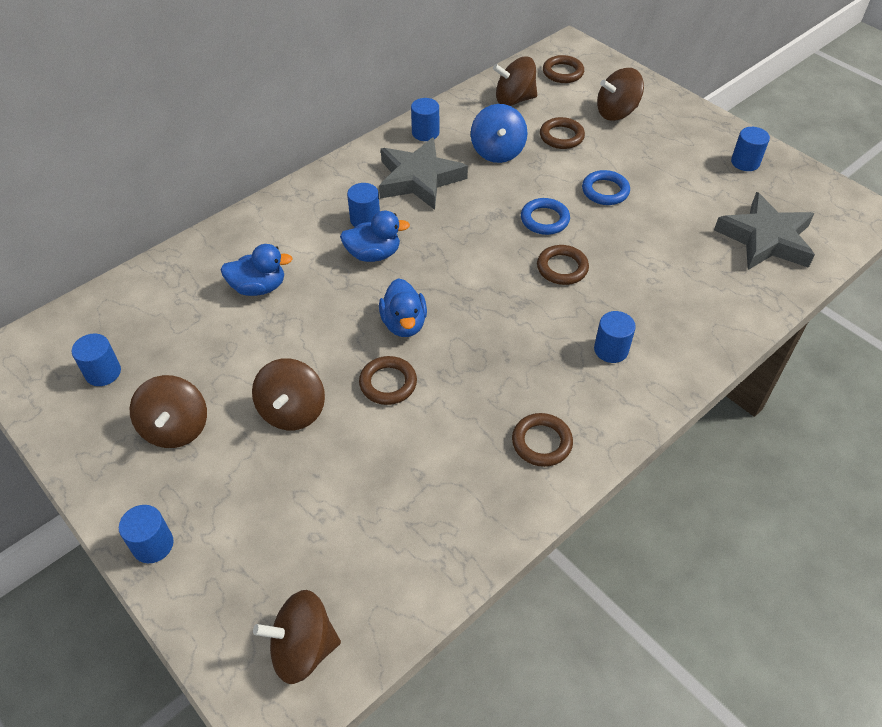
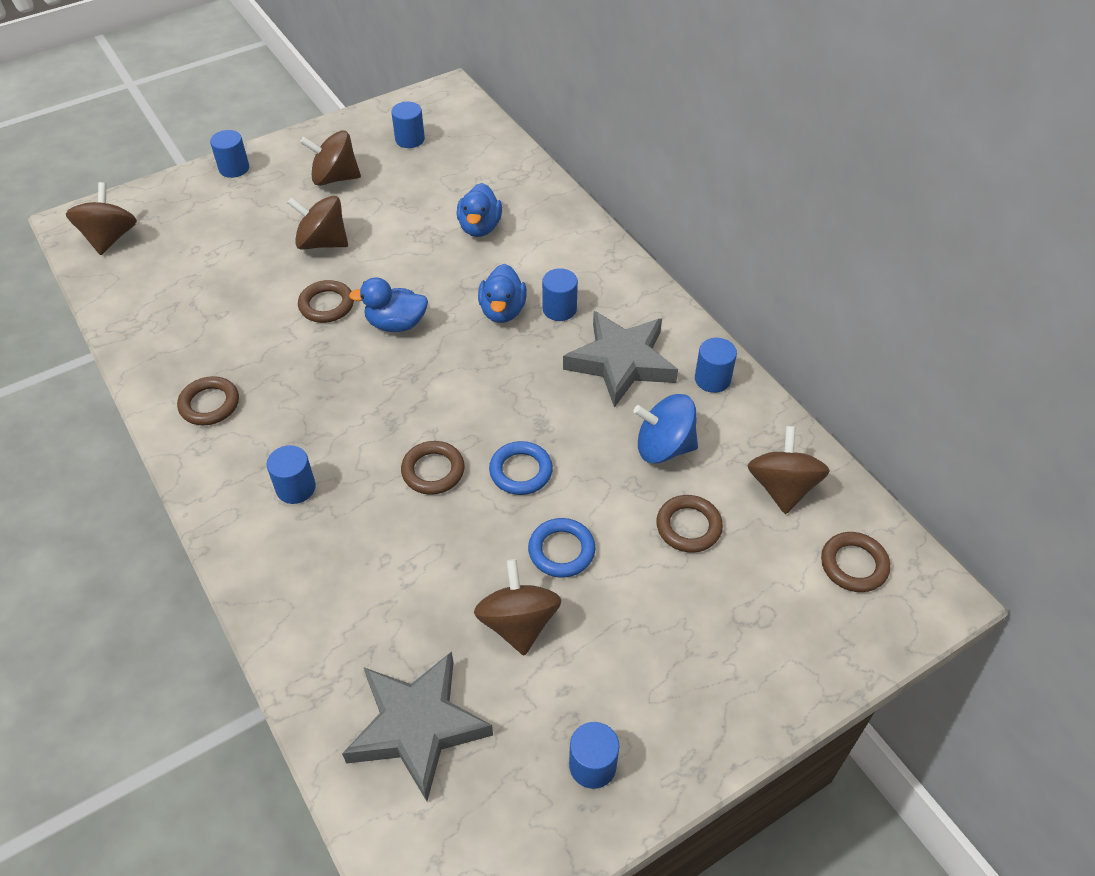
camera: 100 degrees right, 0 degrees up
brown spinning top [597,68,644,121] -> brown spinning top moved to [474,559,561,656]

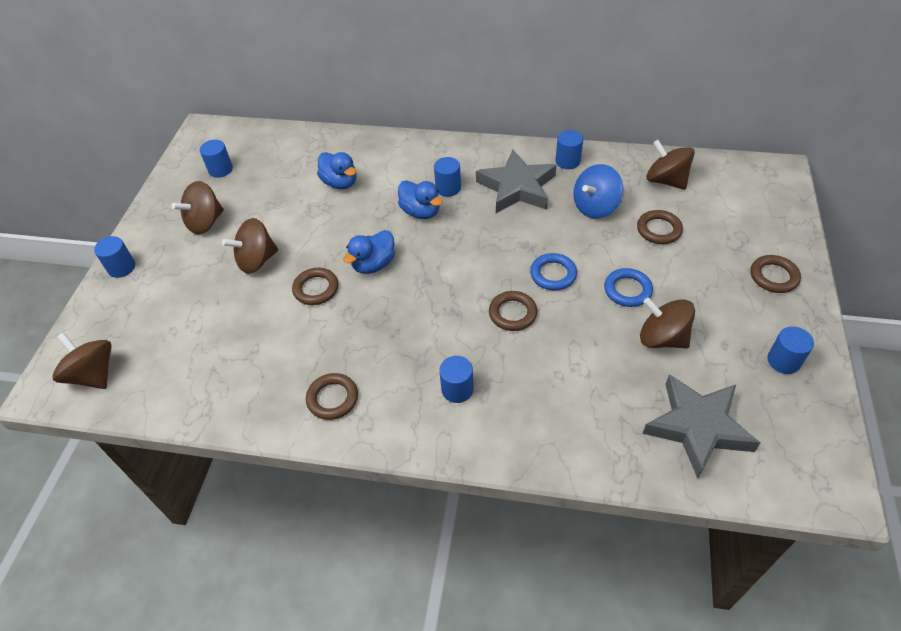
camera: 45 degrees left, 0 degrees up
brown ring [821,532,890,592] -> brown ring moved to [750,255,801,293]

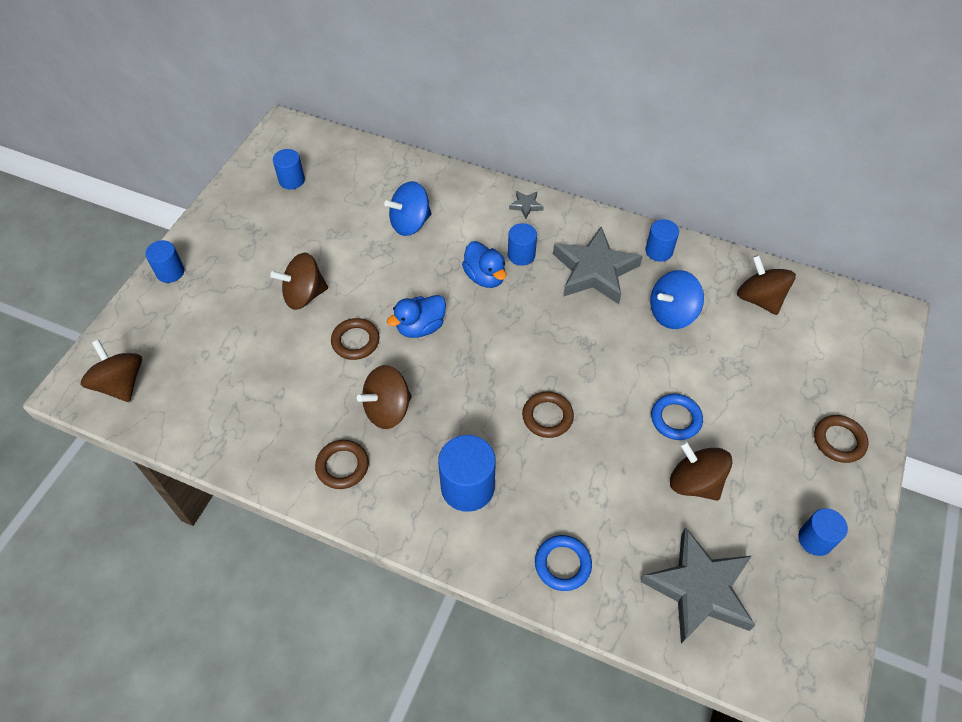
camera: 10 degrees right, 5 degrees up
brown spinning top [172,181,224,234] -> brown spinning top moved to [357,365,412,429]
blue duck [317,152,356,189] -> blue spinning top [384,181,432,236]
blue cylinder [439,356,474,403] -> blue cylinder [438,435,496,512], size x1.62
blue ring [530,253,577,290] -> blue ring moved to [535,535,592,591]
brown ring [637,210,683,244] -> none
none -> grey star [509,191,544,219]

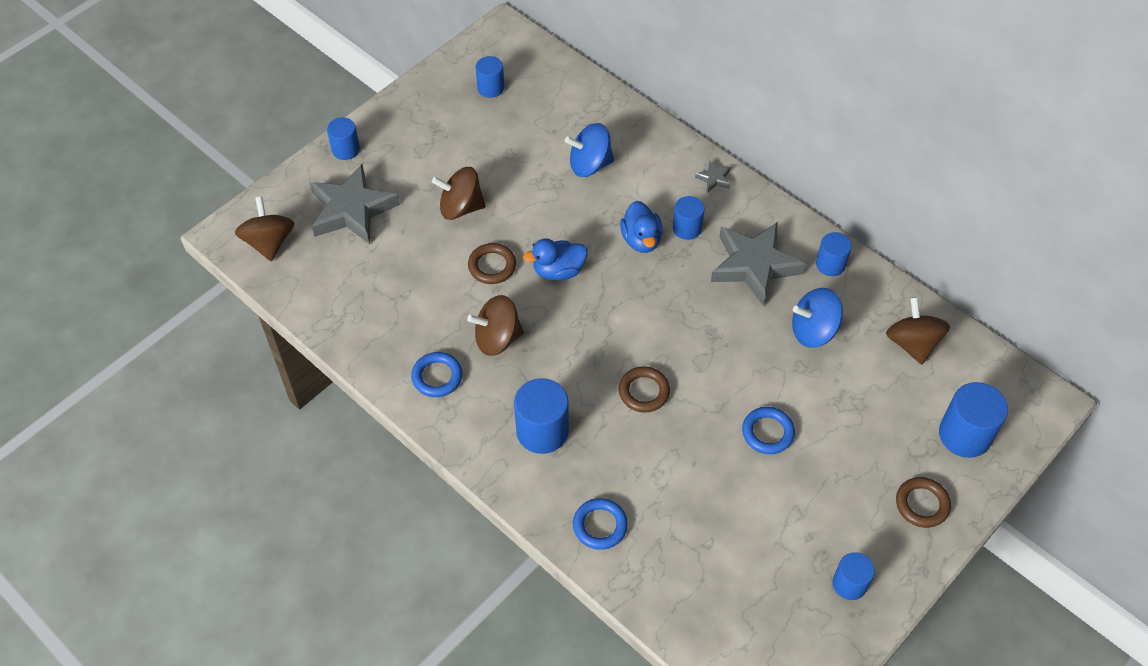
camera: 20 degrees right, 0 degrees up
brown ring [315,440,369,489] -> blue ring [411,352,463,397]
grey star [640,527,755,644] -> grey star moved to [310,164,400,244]
brown spinning top [670,441,732,501] -> none
none -> blue cylinder [939,382,1008,458]

